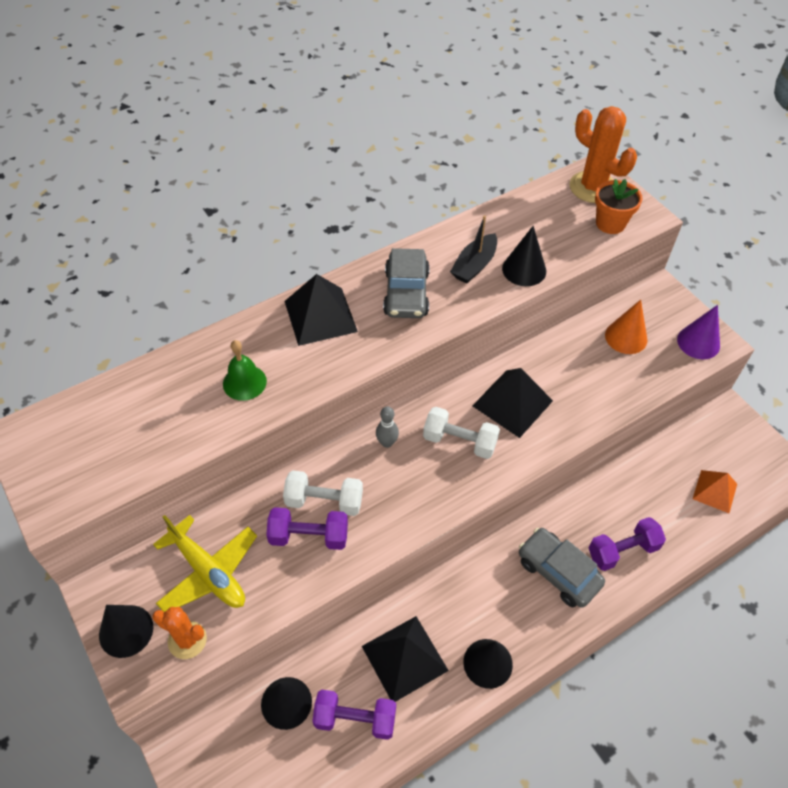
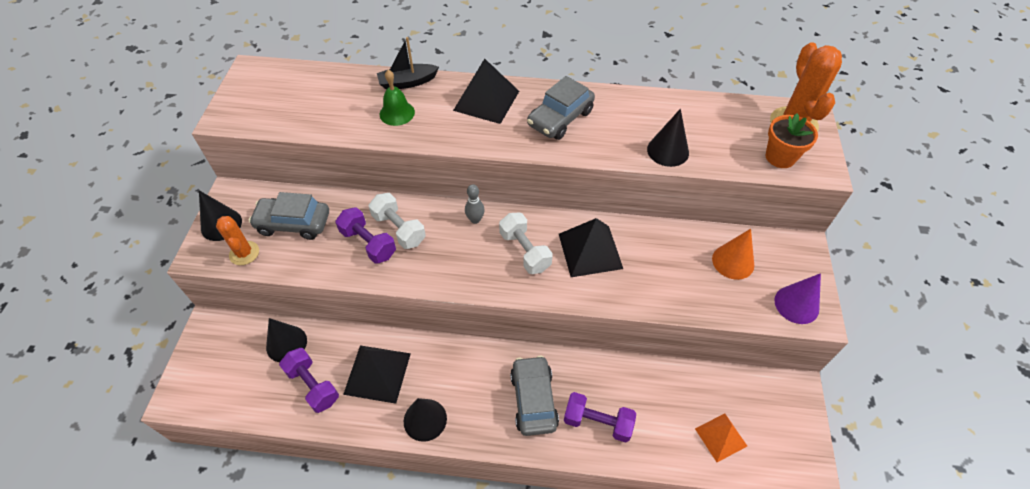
camera: 40 degrees right, 0 degrees up
yellow plane [153,515,257,612] -> grey car [249,192,329,240]
black boat [450,215,497,284] -> black boat moved to [377,37,439,90]

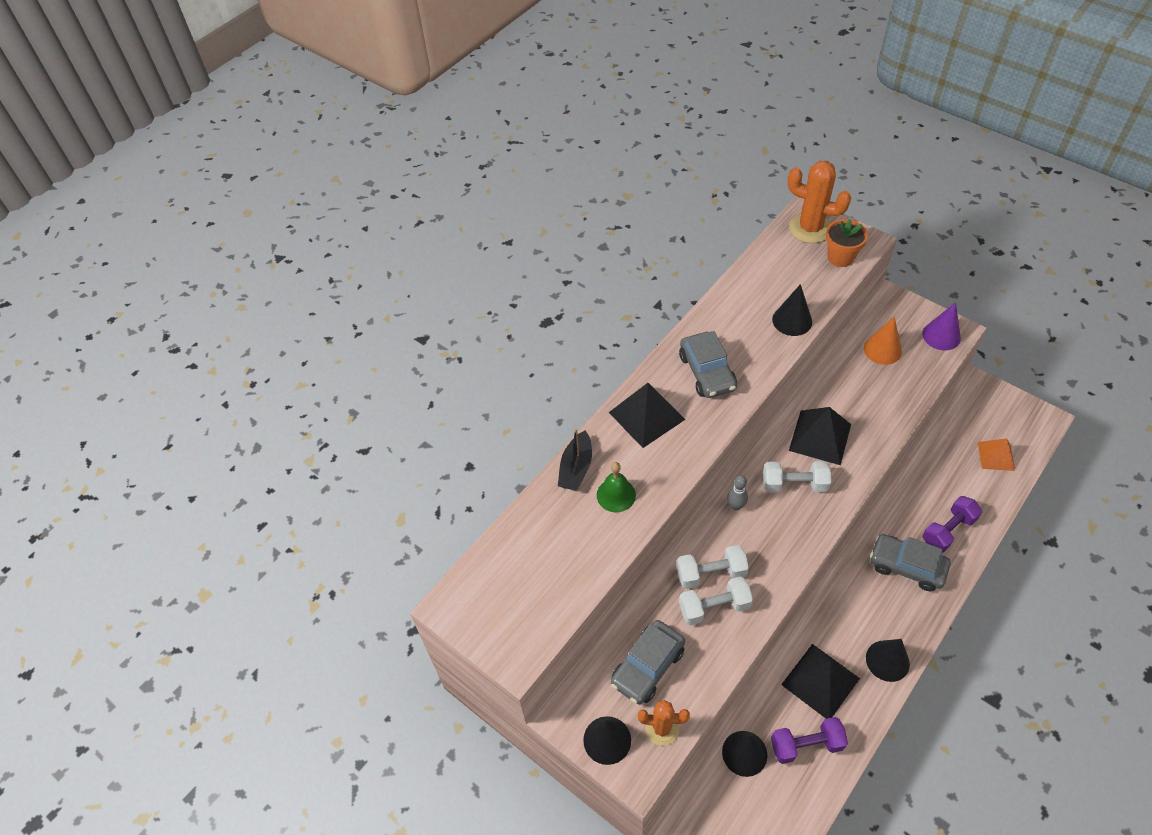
camera: 55 degrees left, 0 degrees up
purple dumbbell [336,207,396,264] -> white dumbbell [679,576,753,625]

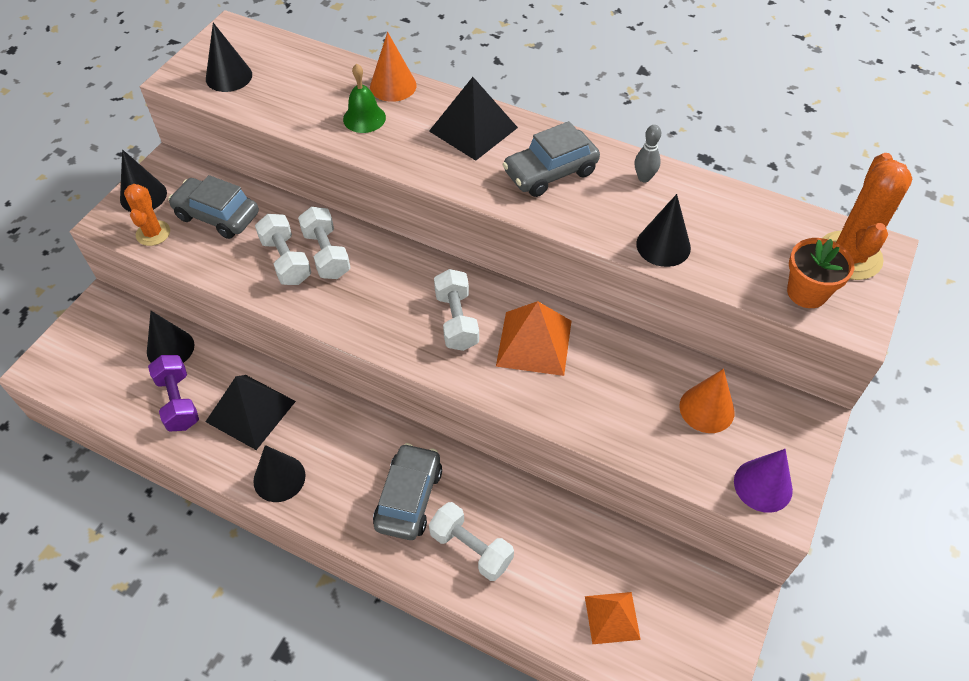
camera: 75 degrees right, 0 degrees up
black boat [558,428,592,490] -> orange cone [370,32,417,102]
grey bowling pin [727,475,748,510] -> grey bowling pin moved to [635,125,661,182]
black pyramid [789,407,851,465] -> orange pyramid [496,301,571,376]
purple dumbbell [922,496,982,553] -> white dumbbell [429,502,514,581]
none -> black cone [206,23,252,92]

